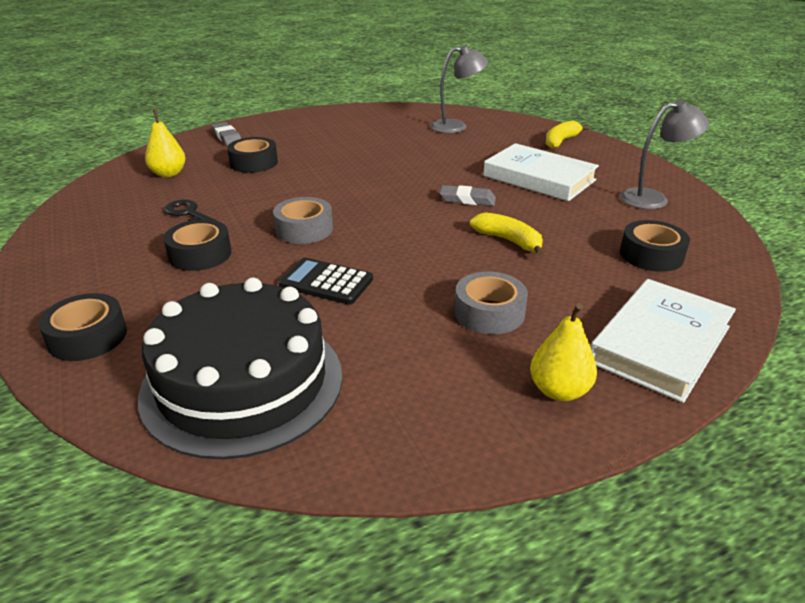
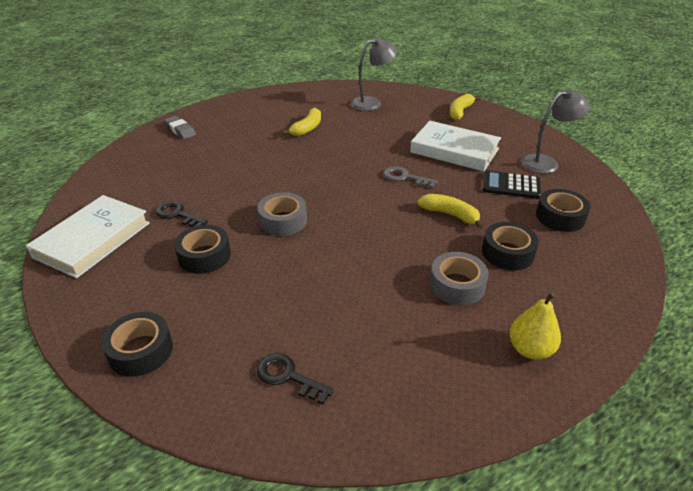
camera: 10 degrees left, 5 degrees up
black cake [138,278,342,460] -> black key [257,353,334,405]
yellow pear [145,109,186,177] -> none
black tape [227,137,278,173] -> black tape moved to [482,222,539,270]
black calculator [278,258,373,305] -> black calculator moved to [483,171,541,199]
grey eraser [439,185,496,206] -> grey key [384,166,438,188]
white book [591,279,736,403] -> white book moved to [26,195,150,278]
none -> yellow banana [282,108,321,136]

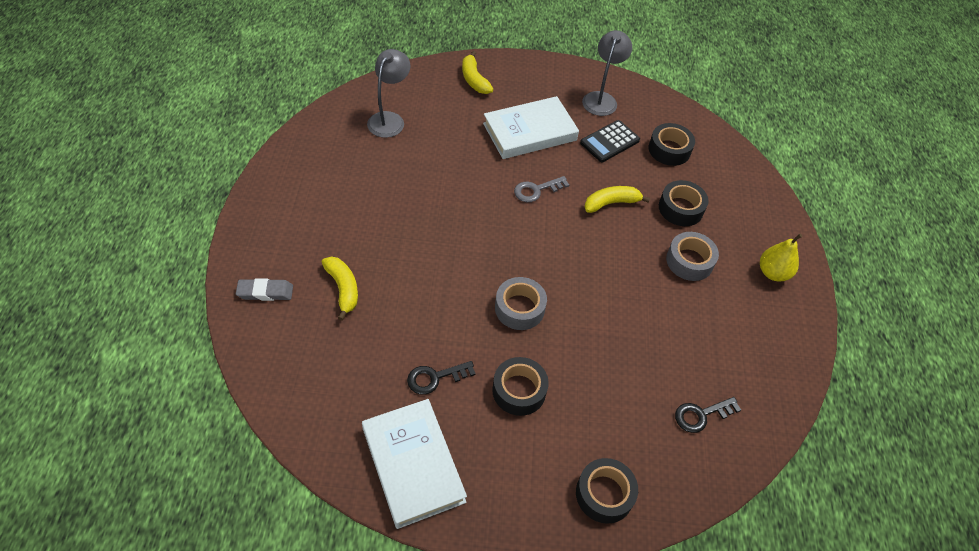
camera: 55 degrees left, 15 degrees up
yellow banana [282,108,321,136] -> yellow banana moved to [322,256,358,320]

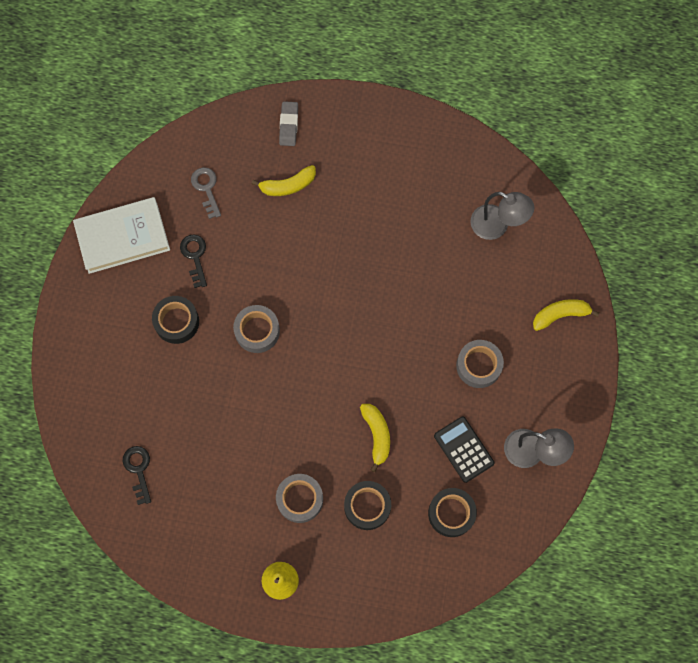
camera: 100 degrees right, 20 degrees up
white book [483,96,579,159] -> grey tape [456,340,504,388]
grey key [514,176,569,202] -> grey key moved to [191,167,221,219]
black tape [576,458,638,524] -> none

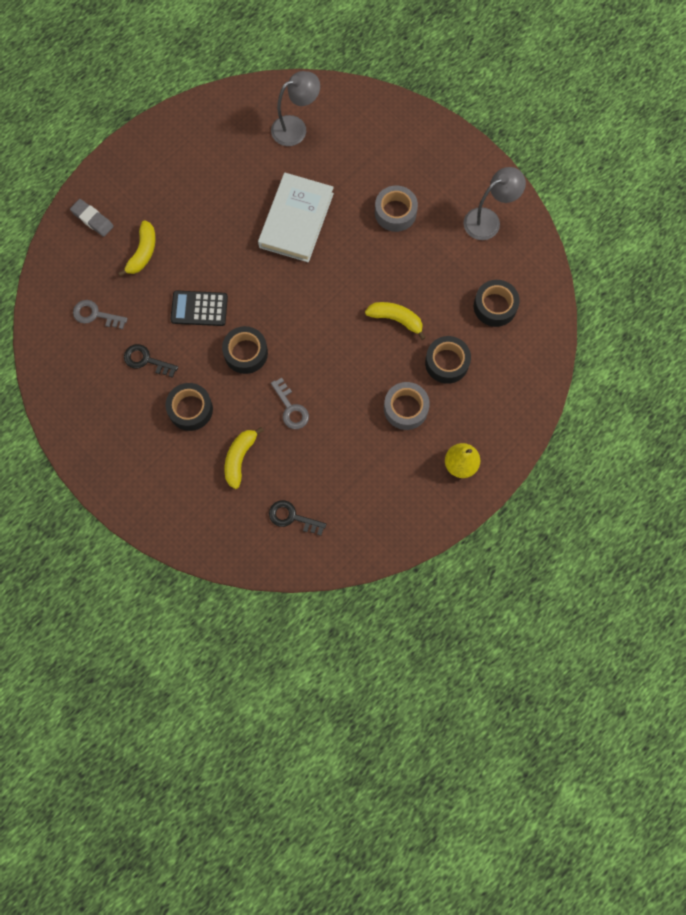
camera: 55 degrees left, 0 degrees up
white book [73,197,170,274] -> white book moved to [258,173,334,262]
grey tape [233,305,280,353] -> black tape [222,326,268,374]
black calculator [434,416,495,483] -> black calculator moved to [170,291,228,326]
yellow banana [533,299,599,331] -> yellow banana moved to [225,427,264,489]
none -> grey key [271,378,309,429]

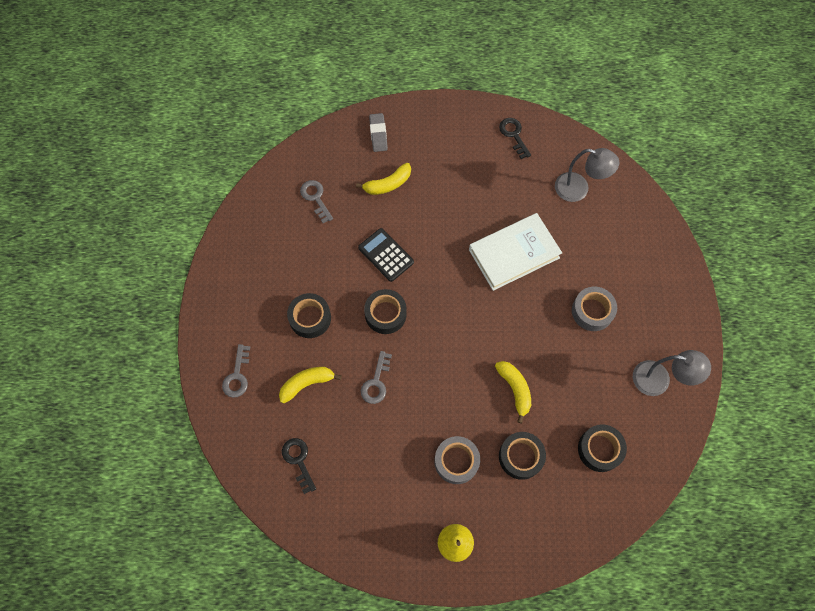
camera: 45 degrees right, 5 degrees down
black key [124,344,178,378] -> black key moved to [499,118,531,159]
none -> grey key [222,344,250,398]

